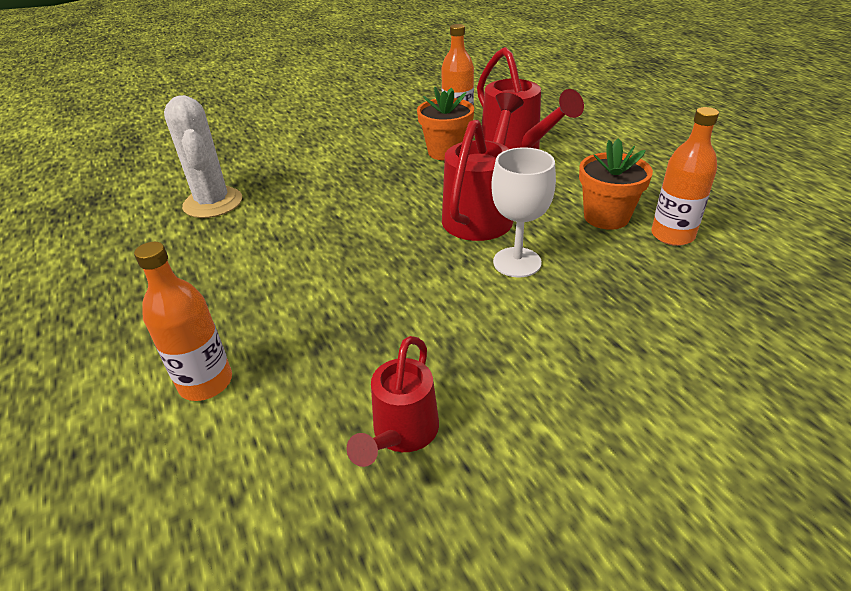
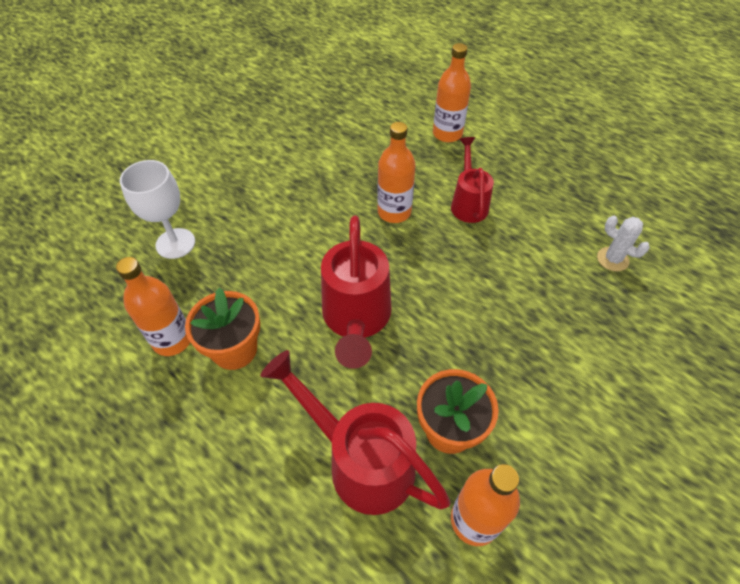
camera: 155 degrees right, 15 degrees up
white cactus [164,95,242,218] -> white cactus [597,216,650,272], size x0.54
red watering can [347,336,439,467] -> red watering can moved to [451,137,494,223]
white goblet [491,147,556,277] -> white goblet moved to [120,160,195,259]
none -> orange bottle [377,122,416,223]

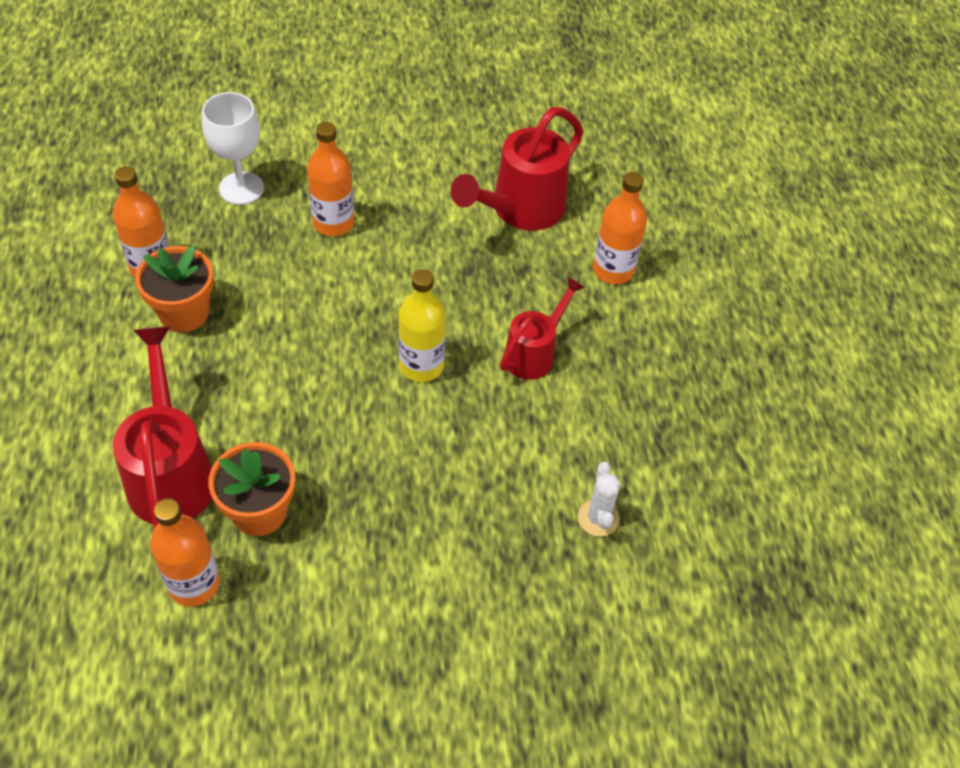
camera: 40 degrees right, 0 degrees up
red watering can [321,216,391,369] -> red watering can moved to [451,107,583,231]
orange bottle [377,122,416,223] -> orange bottle moved to [307,122,354,236]
none -> yellow bottle [398,269,446,382]

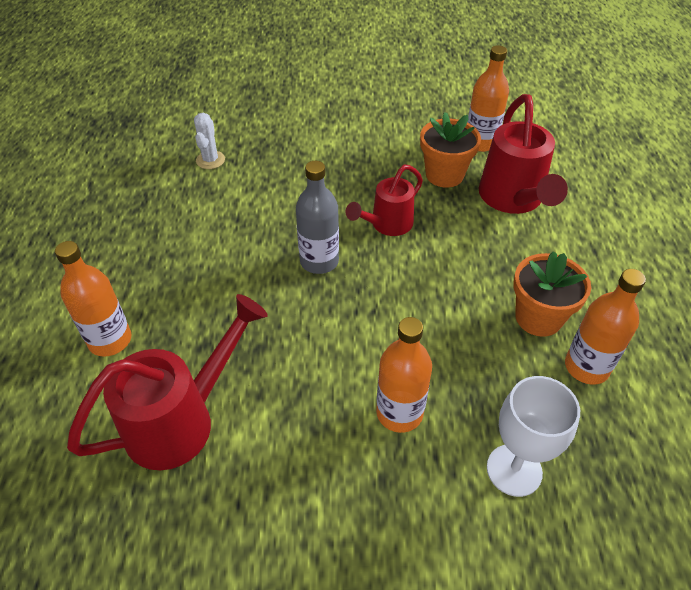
camera: 170 degrees left, 5 degrees down
yellow bottle [398,269,446,382] -> grey bottle [296,161,339,274]
red watering can [500,277,585,380] -> red watering can moved to [346,165,423,236]

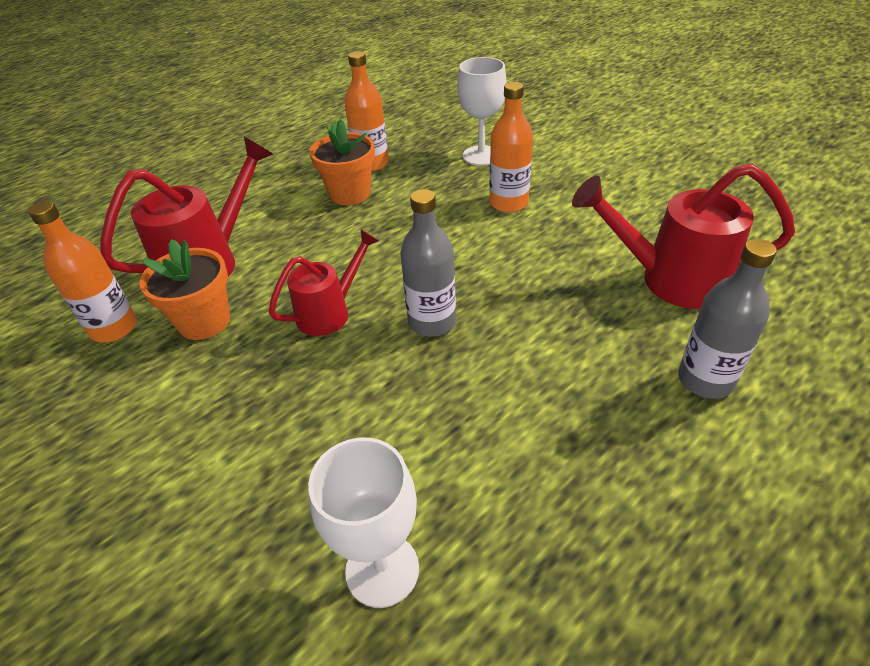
camera: 130 degrees left, 5 degrees down
orange bottle [55,241,132,357] -> grey bottle [678,239,777,399]
white cactus [194,113,225,169] -> white goblet [308,438,419,608]
red watering can [346,165,423,236] -> red watering can turned 45 degrees counterclockwise [268,230,379,336]

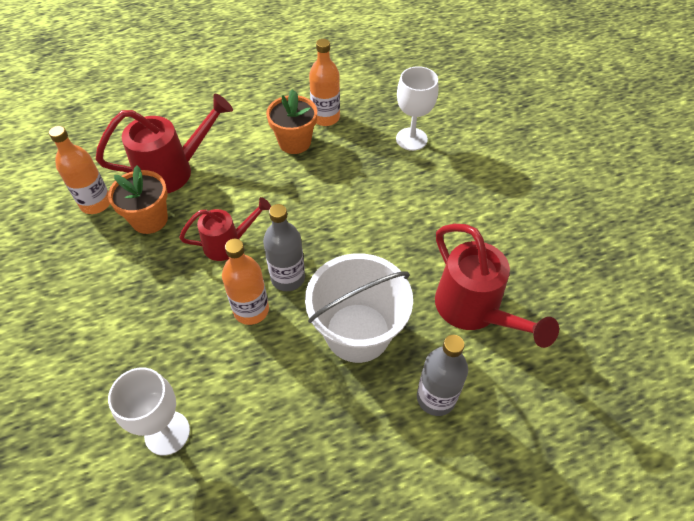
camera: 20 degrees right, 10 degrees up
orange bottle [489,82,533,213] -> orange bottle moved to [222,239,269,325]
red watering can [572,164,795,309] -> red watering can turned 150 degrees counterclockwise [435,224,559,348]
none -> white bucket [305,253,413,363]

